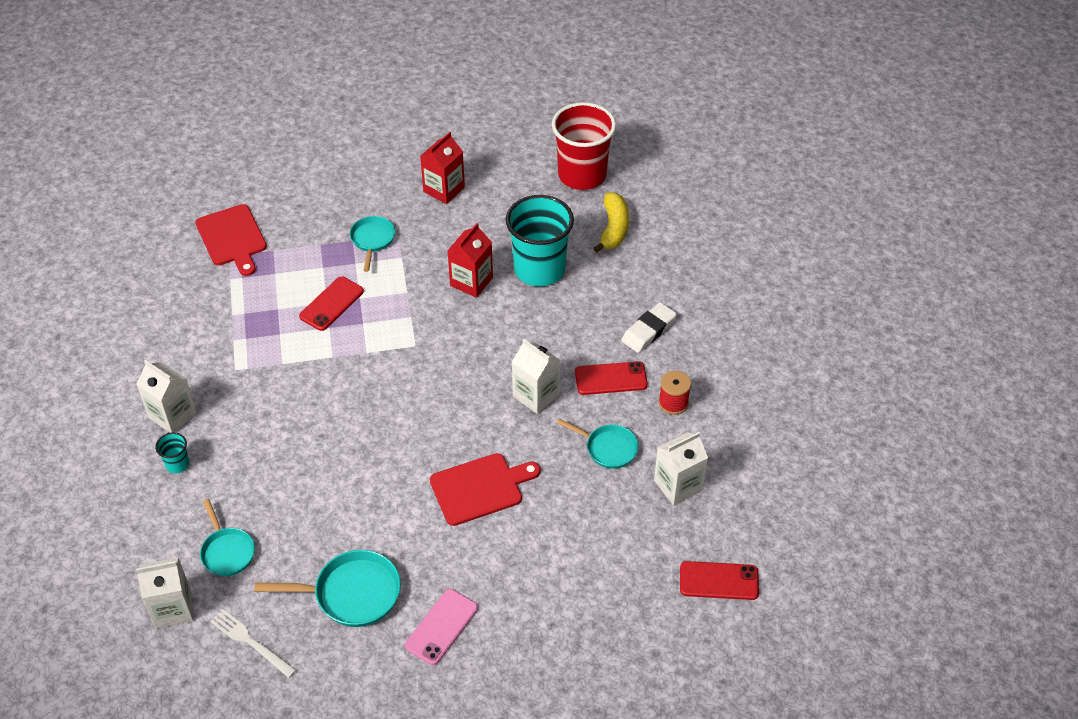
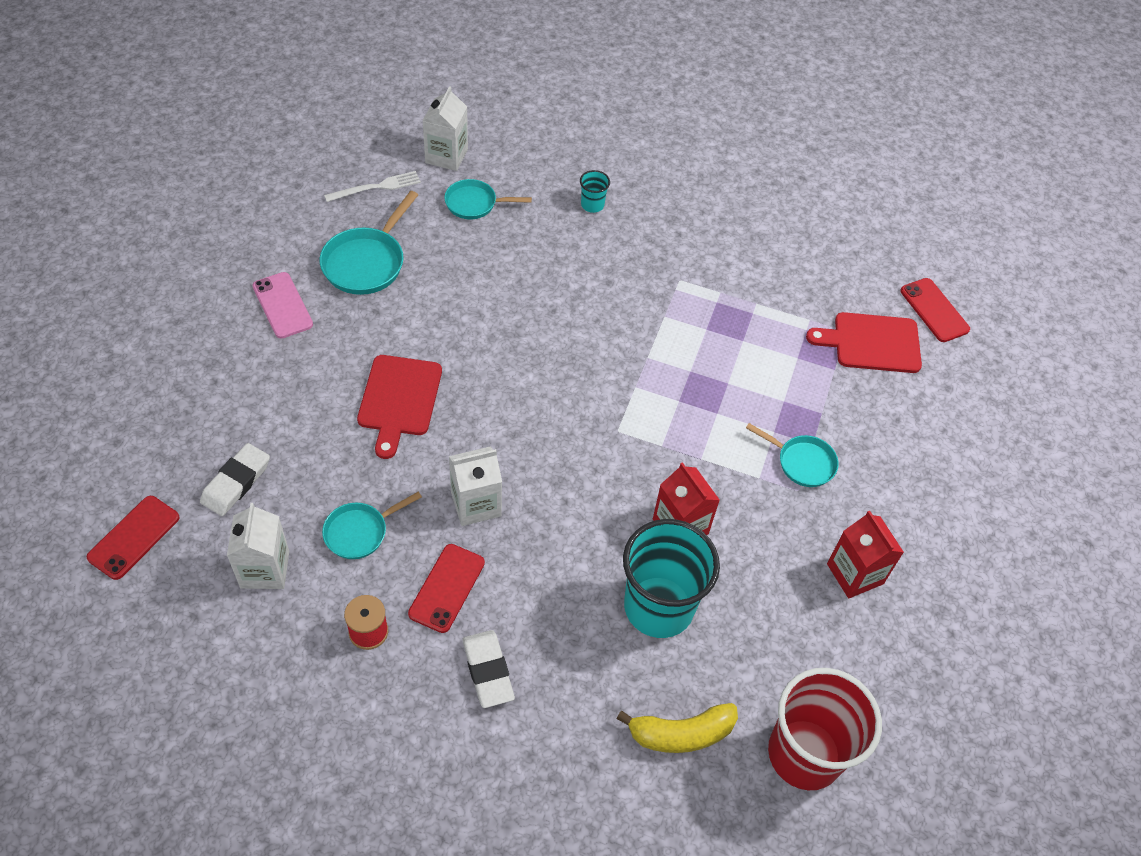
camera: 115 degrees right, 5 degrees up
white carton [136,360,197,433] -> none
red phone [299,277,364,331] -> red phone moved to [900,278,970,342]
yellow banana [594,192,629,253] -> yellow banana turned 45 degrees counterclockwise [617,703,738,753]
none -> white eraser [200,443,270,516]

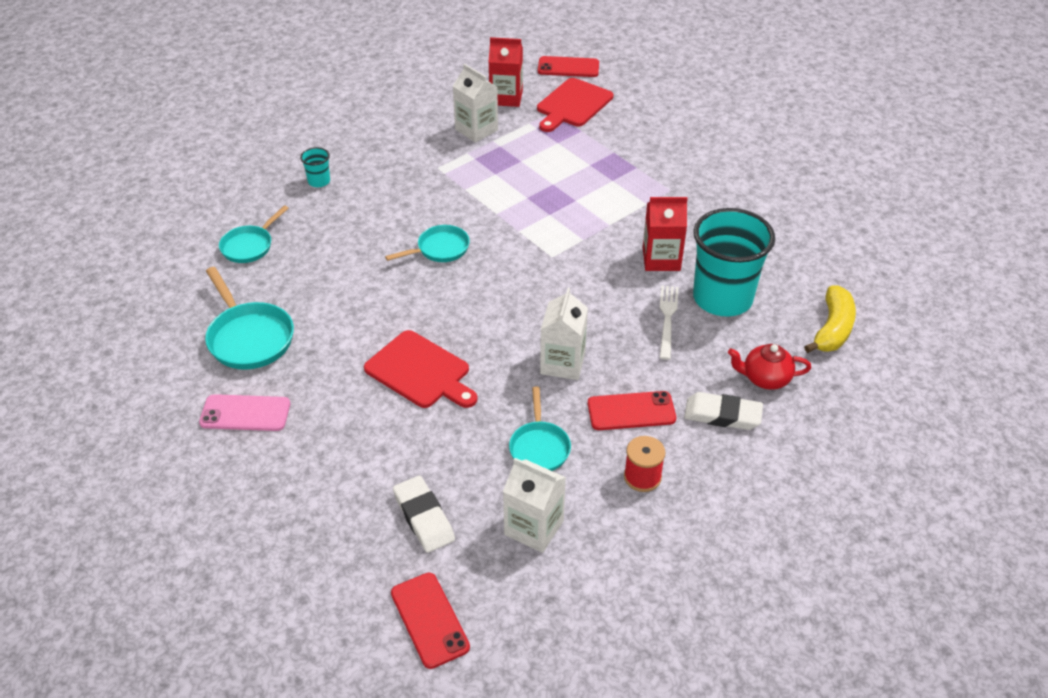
camera: 55 degrees left, 10 degrees down
white fork [324,171,421,202] -> white fork moved to [659,285,678,360]
red phone [408,544,485,633] -> red phone turned 60 degrees counterclockwise [588,391,676,430]
white carton [423,86,468,171] -> white carton moved to [453,64,498,143]
turquoise pan [746,423,839,487] -> turquoise pan moved to [385,225,470,262]
red cup [768,668,882,790] -> none
red carton [827,511,904,598] -> red carton moved to [489,37,523,107]
none -> red teapot [728,344,811,390]

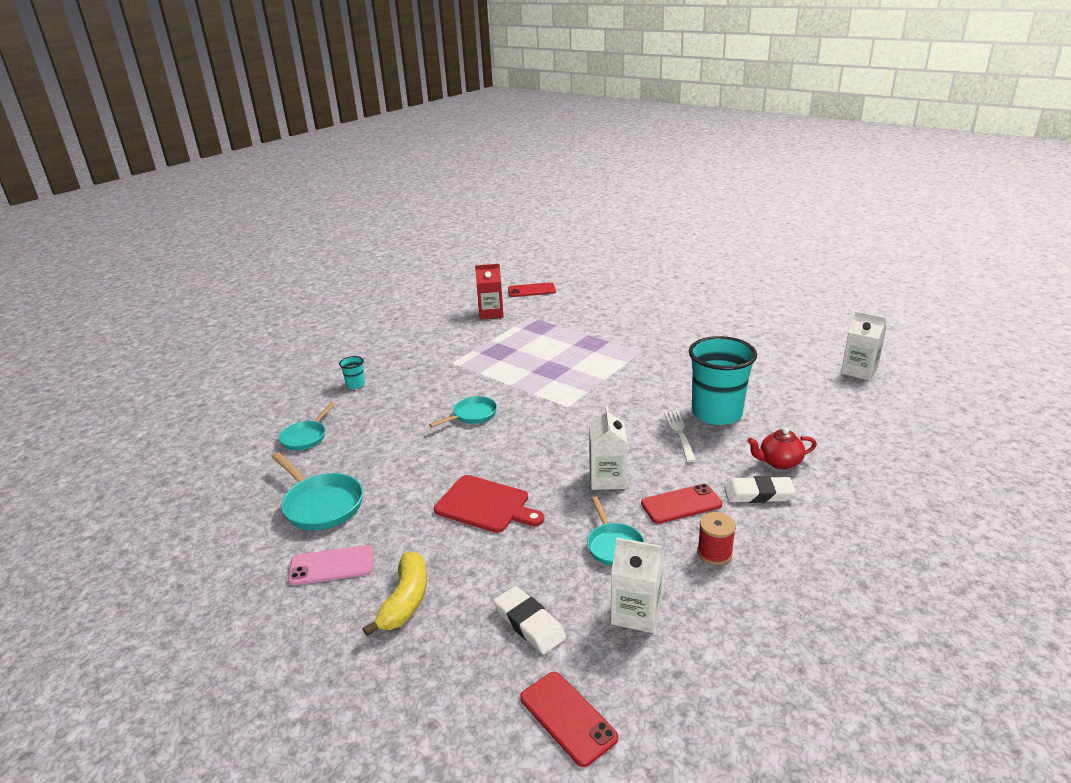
camera: 10 degrees left, 15 degrees down
white carton [453,64,498,143] -> white carton moved to [841,311,887,381]
red cutting board [537,78,613,132] -> none
red carton [643,197,688,271] -> none
yellow banana [804,285,856,353] -> yellow banana moved to [363,551,427,636]

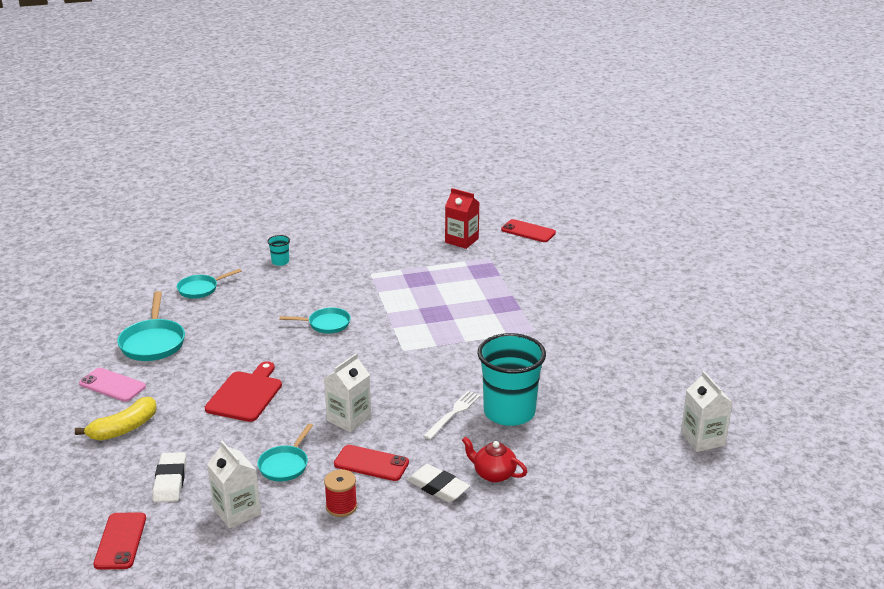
camera: 35 degrees right, 0 degrees up
red cutting board [434,475,544,533] -> red cutting board turned 135 degrees counterclockwise [205,361,282,422]

